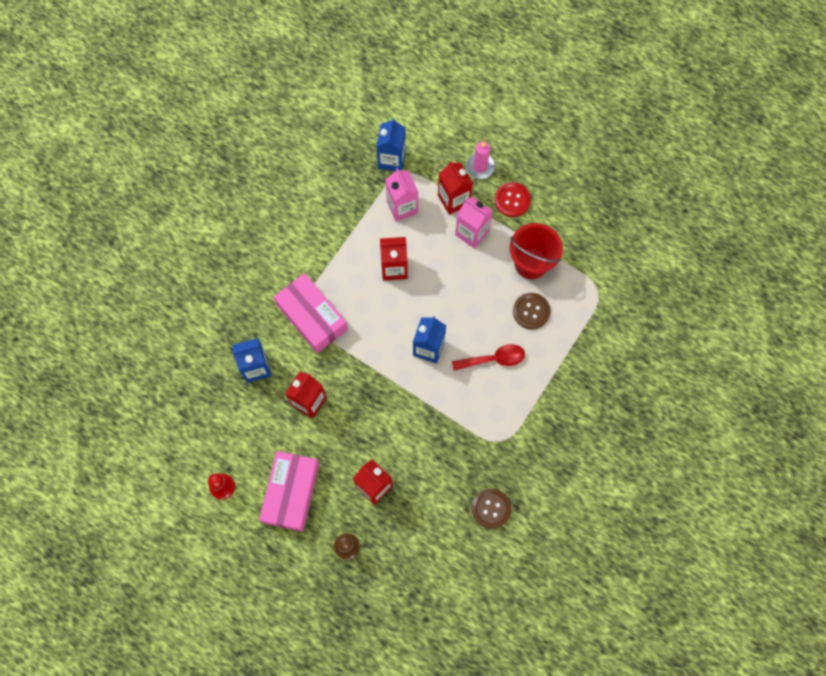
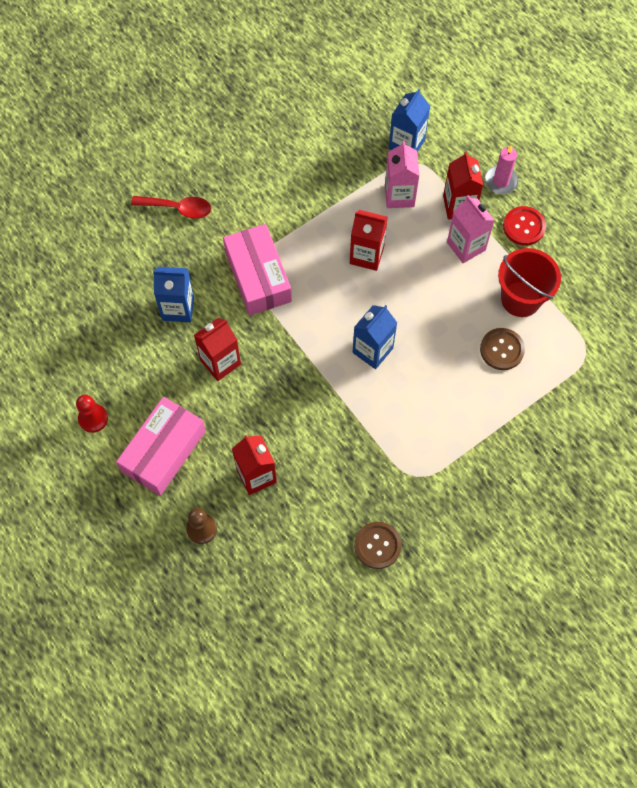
camera: 20 degrees right, 5 degrees down
red spoon [452,344,525,371] -> red spoon moved to [131,196,211,219]

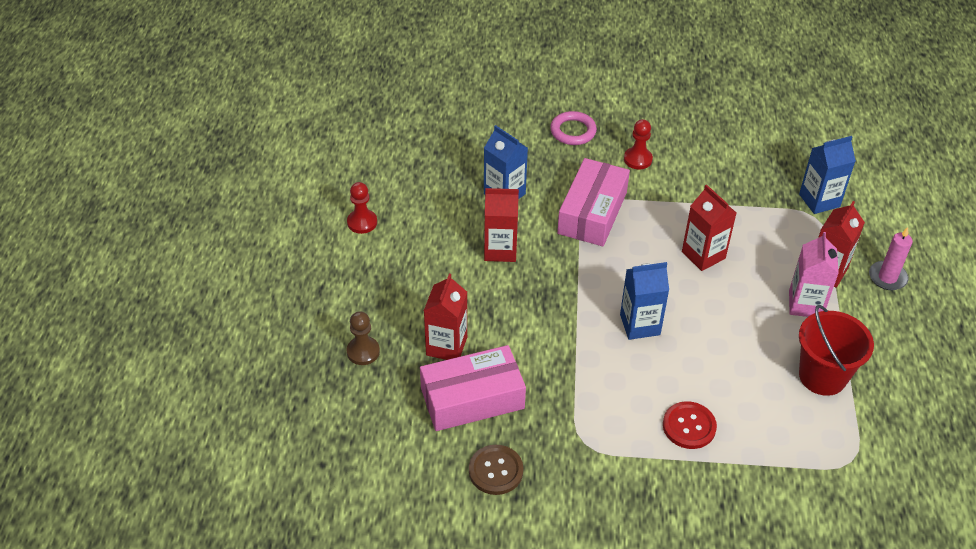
camera: 40 degrees right, 20 degrees down
pink box [116,397,206,496] -> pink box moved to [420,345,526,431]
red spoon [131,196,211,219] -> pink ring [550,111,597,145]
pink carton [385,141,420,208] -> none
brown button [480,328,525,370] -> none
red button [503,206,546,246] -> red button moved to [663,401,717,449]
none -> red pawn [624,119,653,169]

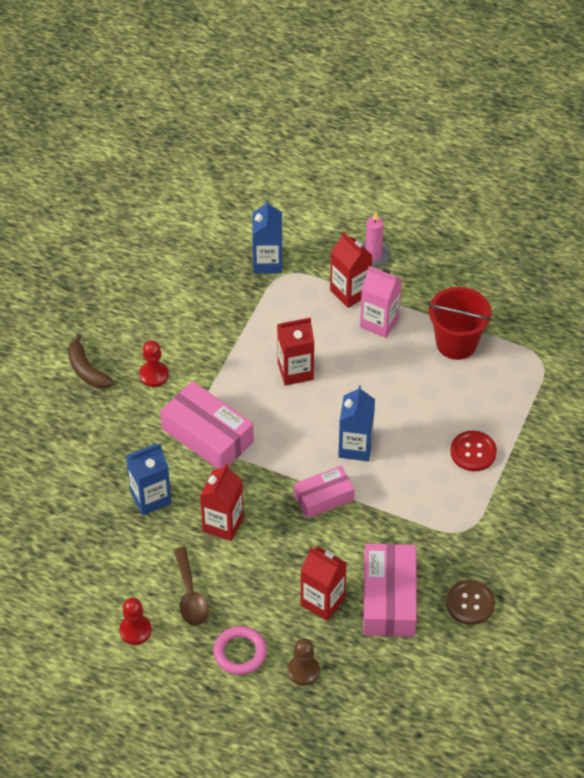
camera: 70 degrees left, 5 degrees up
pink ring [550,111,597,145] -> pink ring moved to [213,626,267,675]
none -> brown banana [68,333,114,388]
none -> brown spoon [174,547,209,626]
none -> pink box [294,466,355,518]

